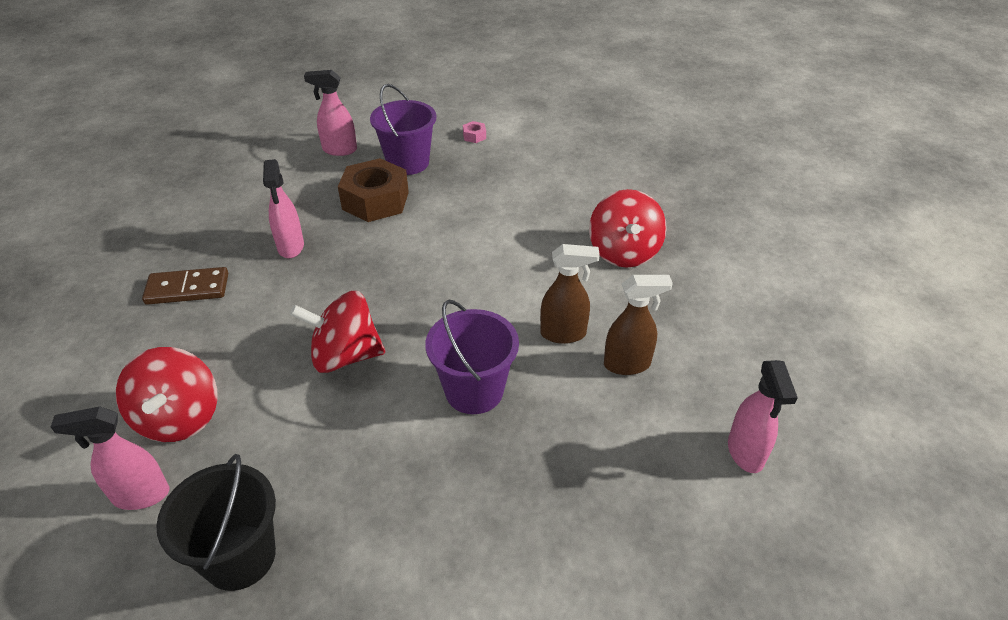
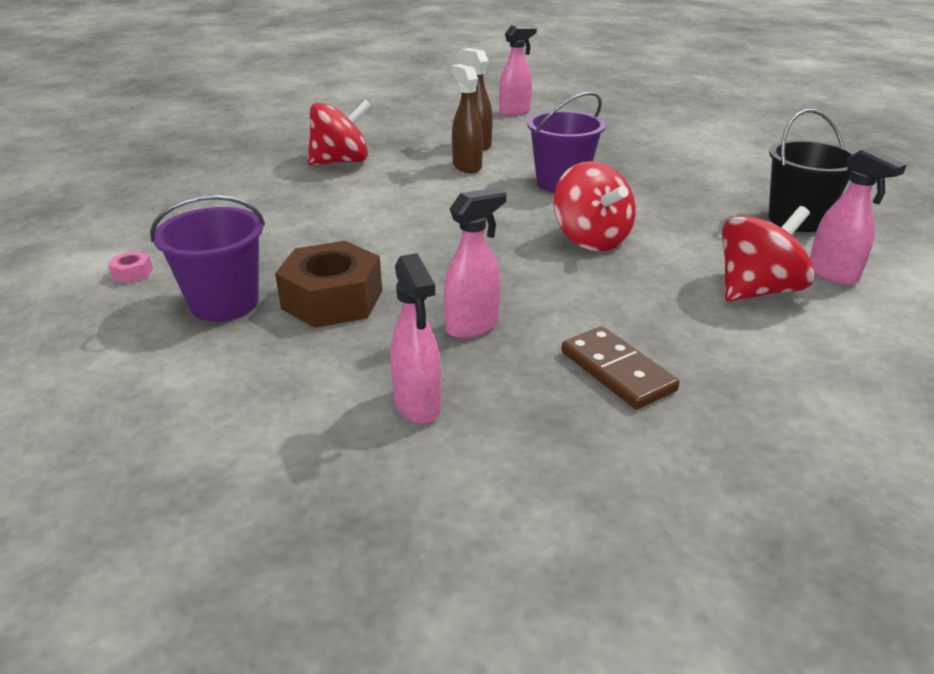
camera: 115 degrees left, 10 degrees down
pink spray bottle [304,70,357,156] -> pink spray bottle moved to [390,253,441,424]

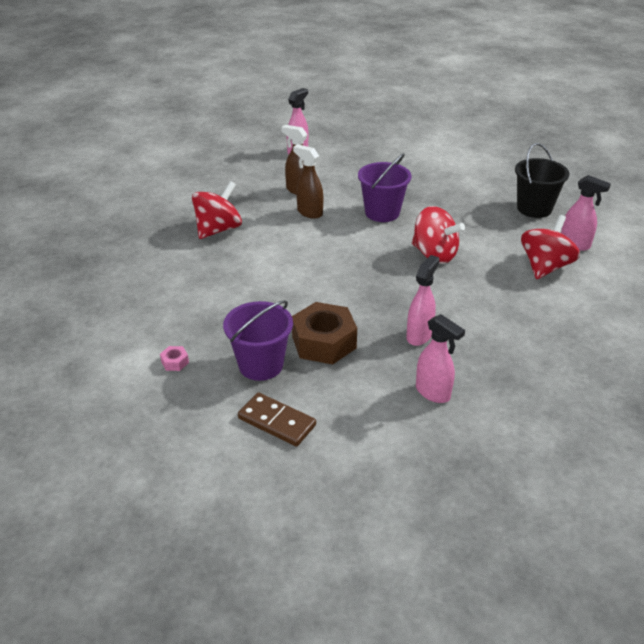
camera: 25 degrees left, 5 degrees up
brown domino [561,326,680,410] -> brown domino moved to [238,392,316,446]

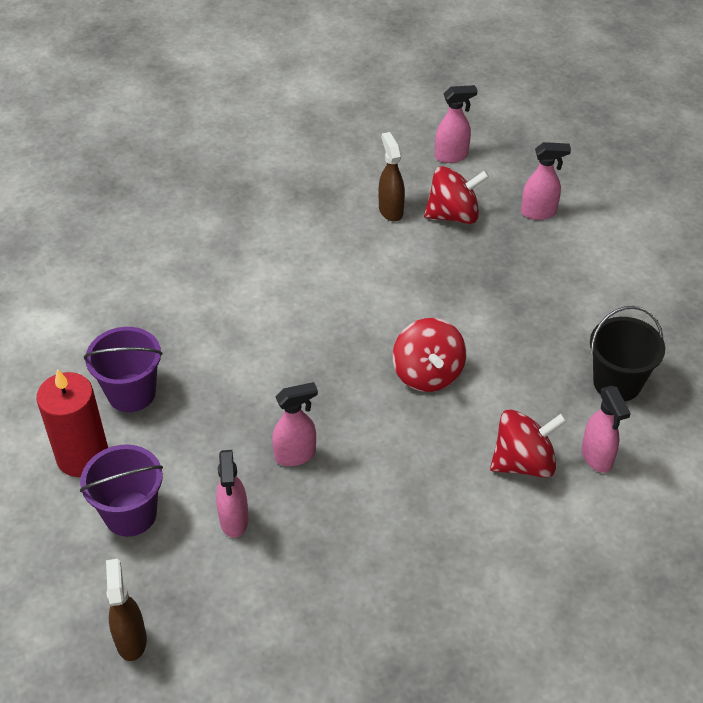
camera: 40 degrees right, 10 degrees up
pink nut [160,346,189,371] -> none
red spinning top [192,181,242,239] -> red spinning top moved to [424,166,489,224]
brown domino [238,392,316,446] -> red candle [36,369,108,477]
brown nut [292,302,357,364] -> none
brown spray bottle [293,144,323,219] -> brown spray bottle moved to [106,559,147,661]
purple bucket [358,153,412,222] -> purple bucket moved to [80,445,163,537]
none -> pink spray bottle [521,142,571,220]

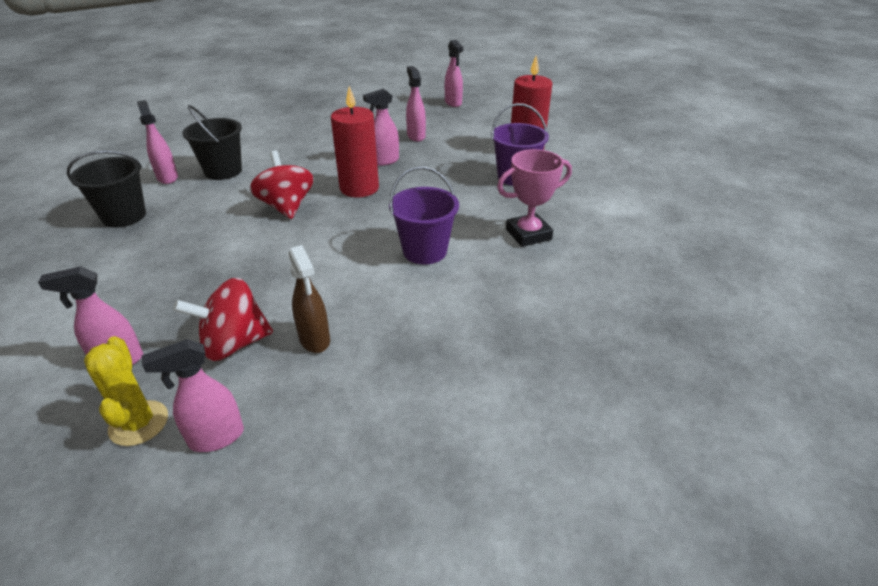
camera: 170 degrees right, 10 degrees down
purple bucket [80,445,163,537] -> purple bucket moved to [389,166,459,264]
brown spray bottle [106,559,147,661] -> pink spray bottle [445,40,463,107]
red spinning top [490,409,567,478] -> black bucket [182,105,242,180]
none -> yellow cactus [84,336,168,446]
none -> red candle [331,86,379,198]
none -> pink trophy [497,149,572,247]

